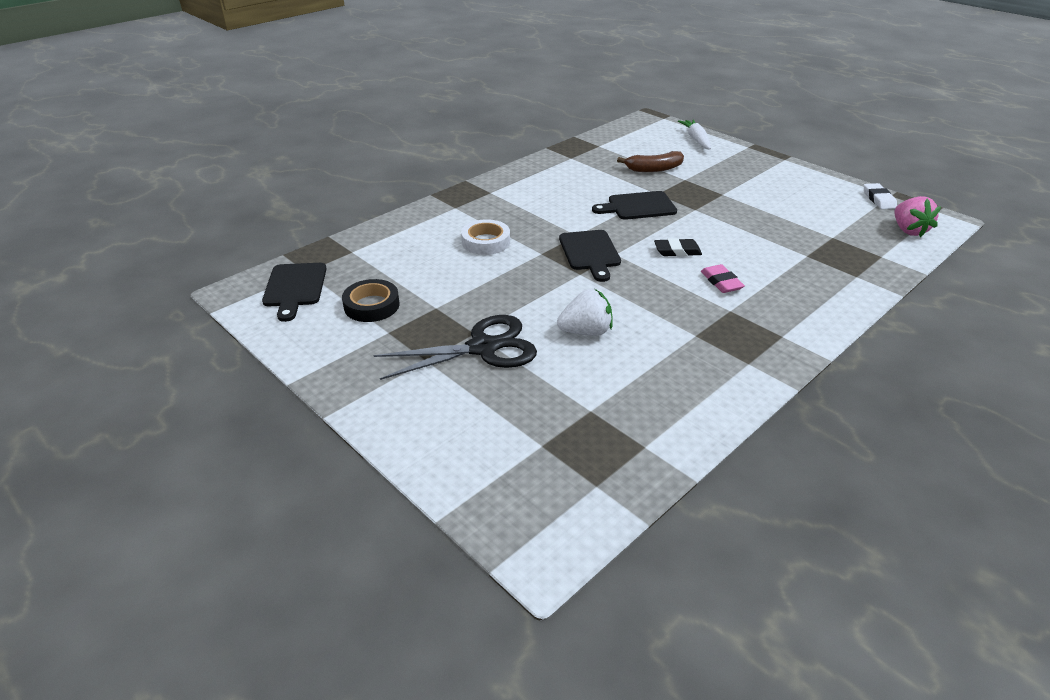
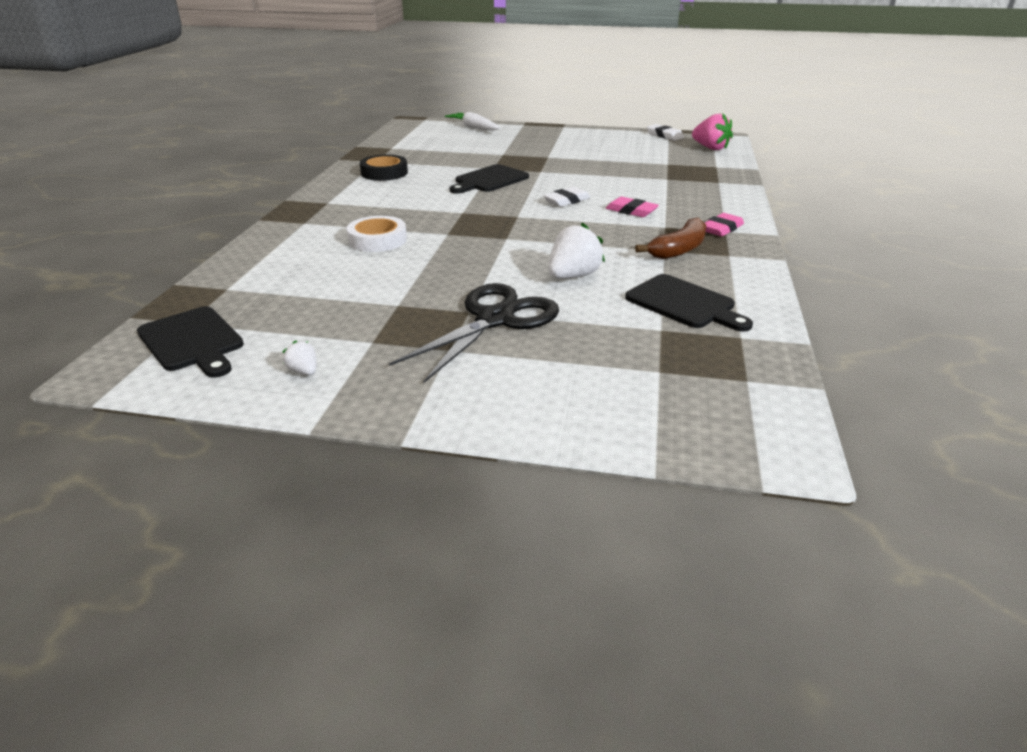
camera: 35 degrees left, 5 degrees down
black tape [342,279,400,322] -> black tape moved to [360,155,408,181]
black cutting board [559,230,621,282] -> black cutting board moved to [625,274,753,332]
brown banana [617,151,684,172] -> brown banana moved to [635,218,706,259]
black eraser [654,238,702,256] -> white eraser [543,187,591,207]
none -> white strawberry [282,340,317,375]
none -> pink eraser [705,213,744,236]

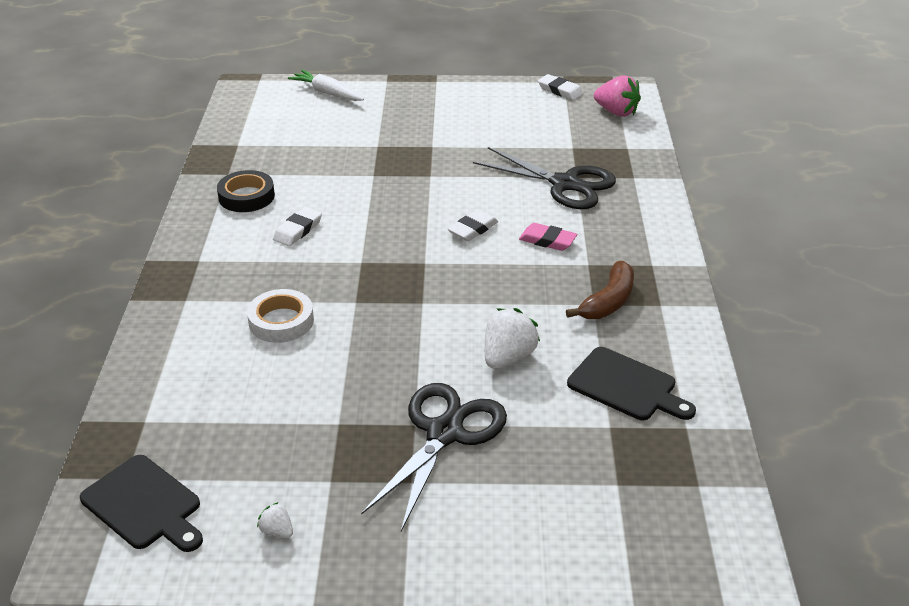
camera: 10 degrees left, 5 degrees up
black cutting board [450,164,529,194] -> none
pink eraser [705,213,744,236] -> none
none -> white eraser [273,207,322,246]
none -> black scissors [473,147,616,209]

